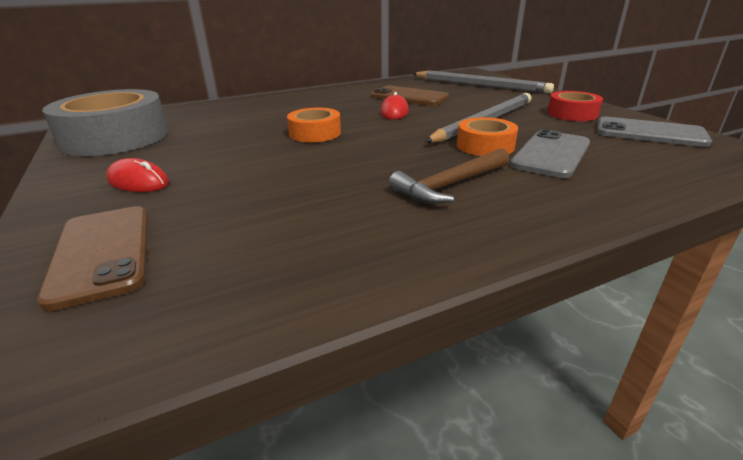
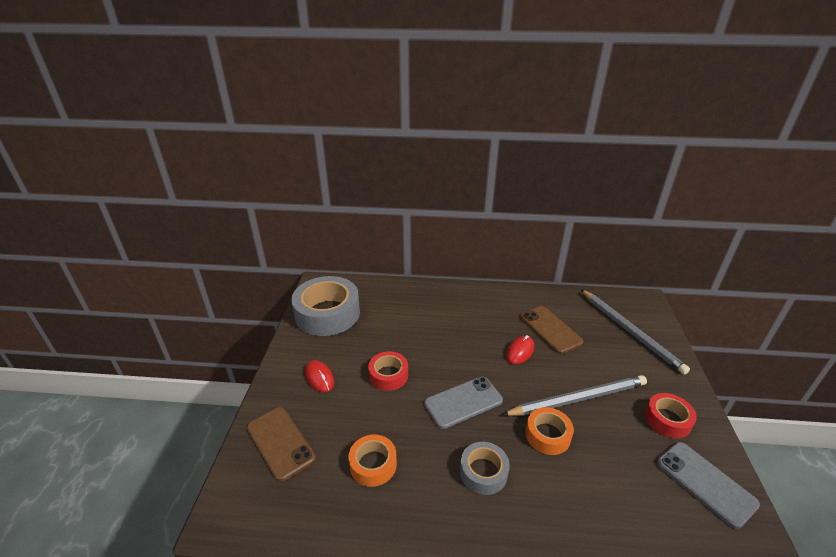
camera: 30 degrees right, 5 degrees up
brown phone [37,206,148,311] -> brown phone turned 45 degrees counterclockwise [247,407,316,482]
orange tape [287,108,341,142] -> orange tape moved to [349,434,397,487]
brown hammer [389,148,509,204] -> grey tape [460,442,510,495]
grey phone [510,129,590,178] -> grey phone moved to [424,376,503,429]
none -> red tape [368,351,408,391]

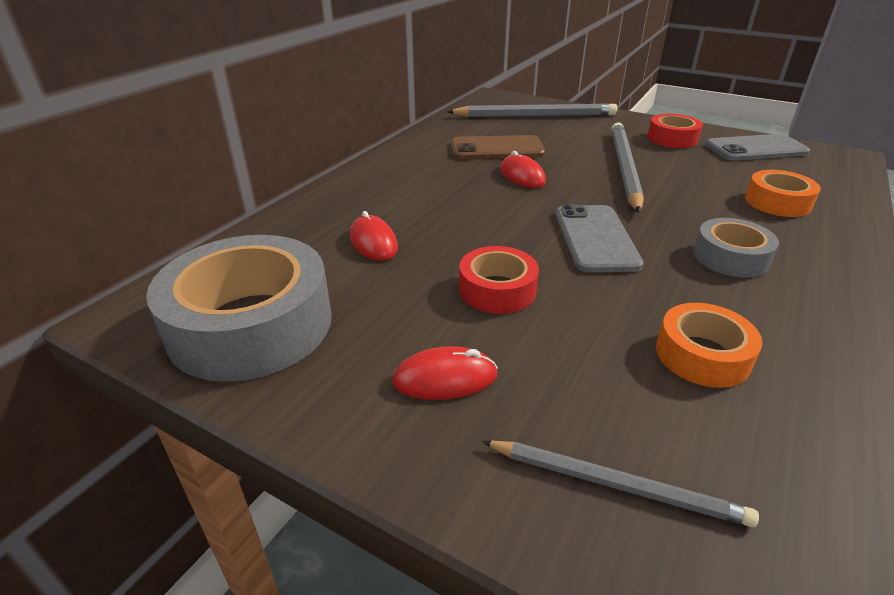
camera: 65 degrees left, 0 degrees up
brown phone [247,407,316,482] -> grey pencil [482,440,759,527]
orange tape [525,407,574,455] -> orange tape moved to [745,170,821,217]
none -> red mouse [350,211,398,261]

